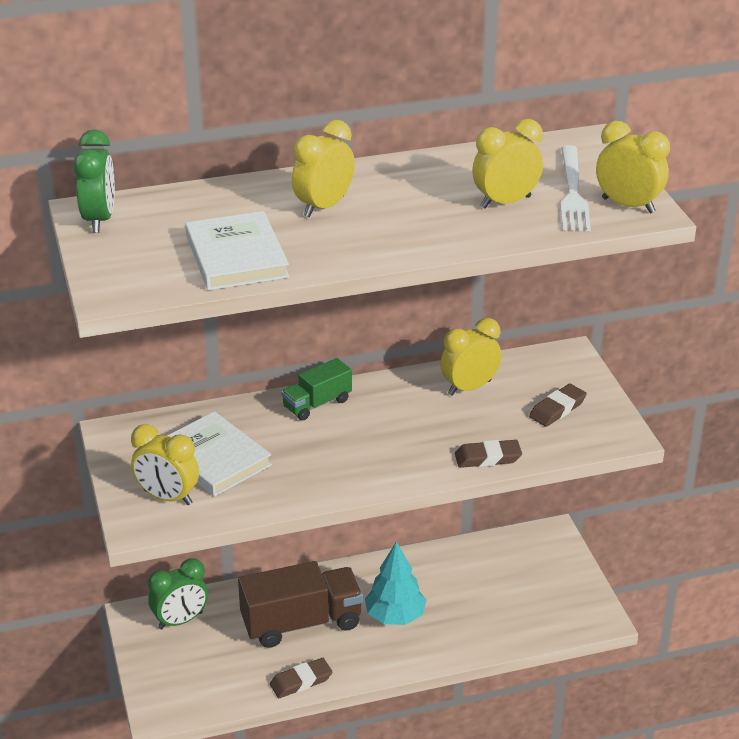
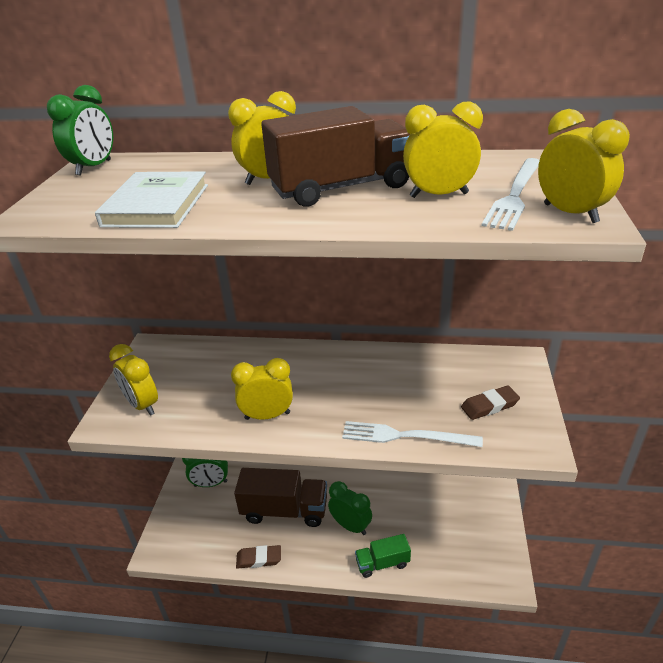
camera: 25 degrees right, 0 degrees up
white book [167,411,272,496] -> none
green truck [281,358,352,420] -> green truck moved to [355,534,411,578]
turquoise tree [365,542,427,625] -> green clock [328,481,372,535]
yellow clock [440,318,501,396] -> yellow clock moved to [231,358,293,420]
brown eraser [455,440,522,468] -> white fork [342,421,483,447]
none -> brown truck [261,106,410,207]

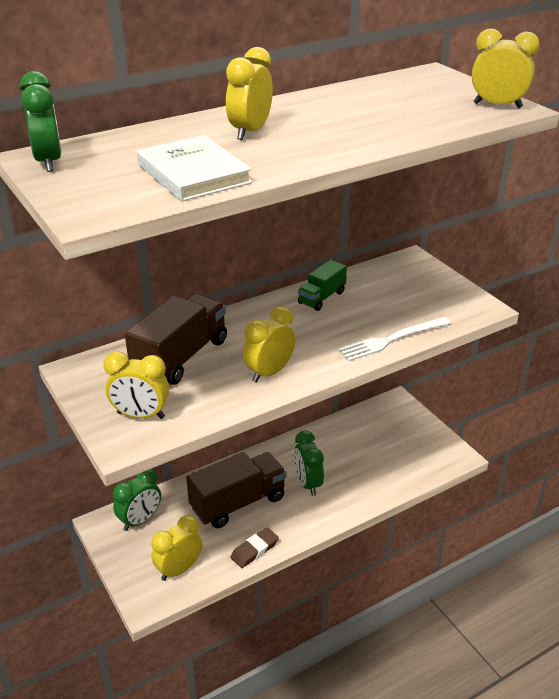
camera: 40 degrees left, 0 degrees up
brown truck [261,106,410,207] -> brown truck moved to [125,294,227,385]
green clock [328,481,372,535] -> green clock turned 105 degrees counterclockwise [294,430,324,496]
green truck [355,534,411,578] -> green truck moved to [298,260,347,311]
yellow clock [403,102,483,198] -> yellow clock moved to [151,515,202,581]
brown eraser [461,385,520,420] -> none
white fork [482,158,540,231] -> none

